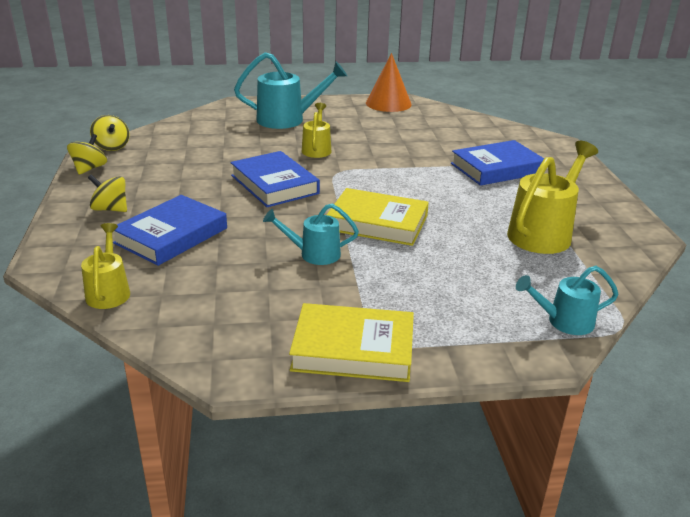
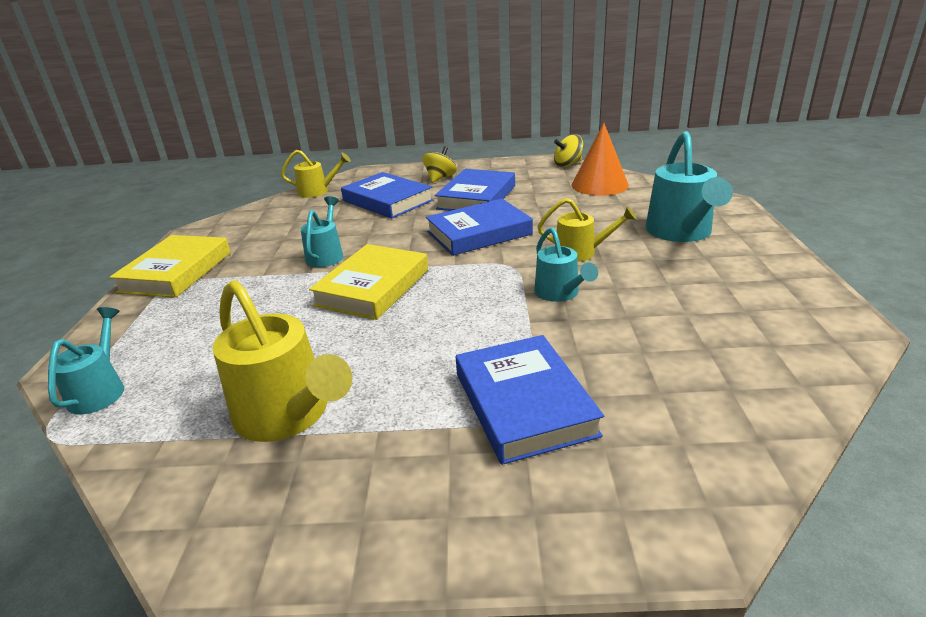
camera: 100 degrees right, 0 degrees up
yellow spinning top [67,134,107,175] -> none
orange cone [366,53,412,112] -> orange cone moved to [572,123,629,196]
none -> blue book [435,169,515,211]
none -> turquoise watering can [534,227,598,302]

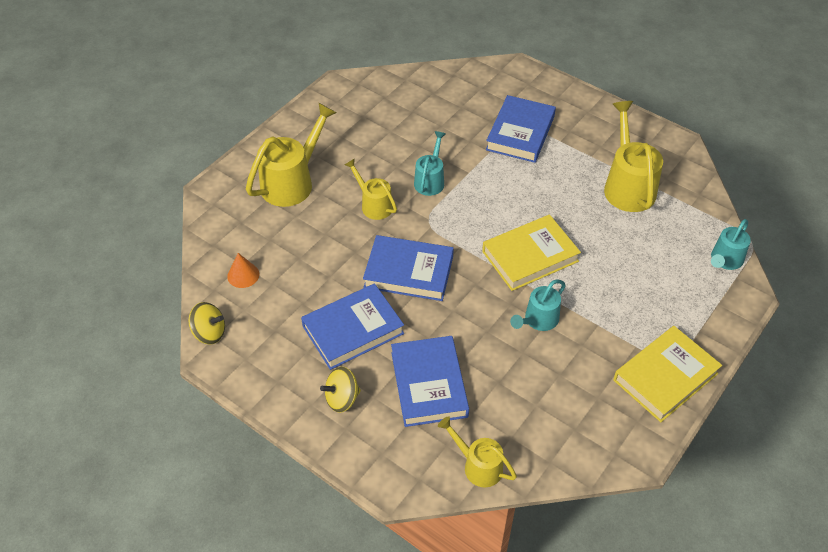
camera: 145 degrees left, 20 degrees up
orange cone [572,123,629,196] -> orange cone [227,253,259,288], size x0.54
turquoise watering can [645,131,733,242] -> yellow watering can [246,103,337,207]

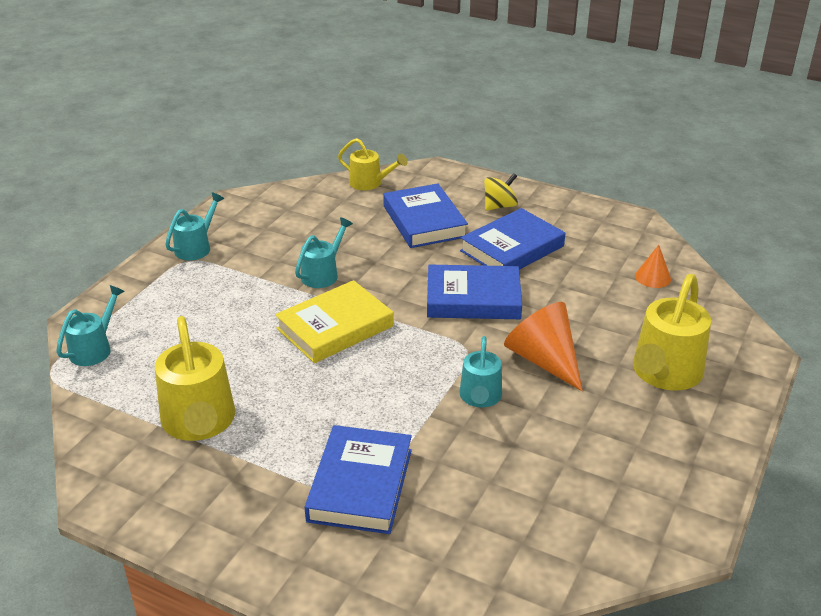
camera: 170 degrees right, 15 degrees down
yellow spinning top [188,302,225,344] -> none
yellow watering can [345,158,397,220] -> orange cone [504,302,583,391]
yellow book [613,326,722,422] -> turquoise watering can [165,192,224,260]

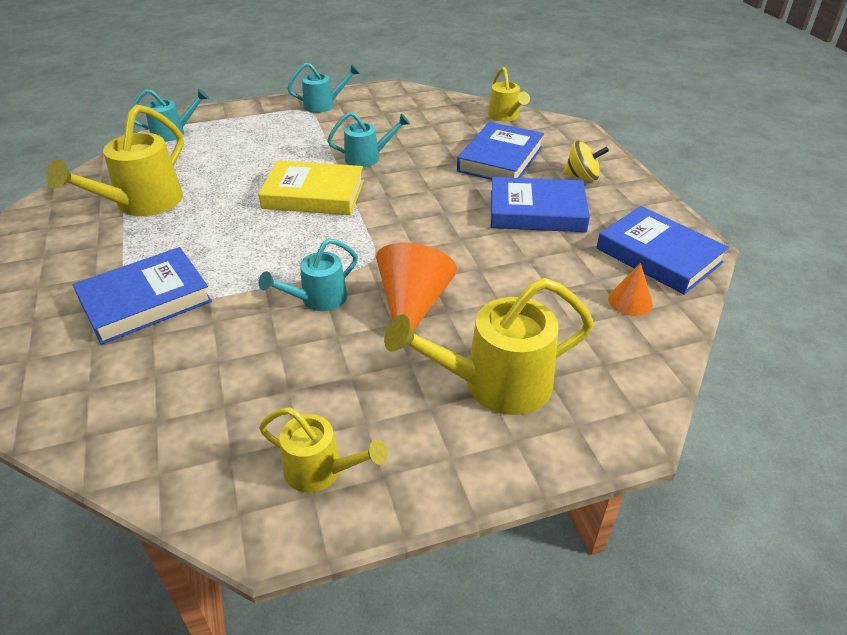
camera: 45 degrees right, 5 degrees up
blue book [427,265,522,319] -> blue book moved to [596,206,729,295]
none -> yellow watering can [259,407,388,493]

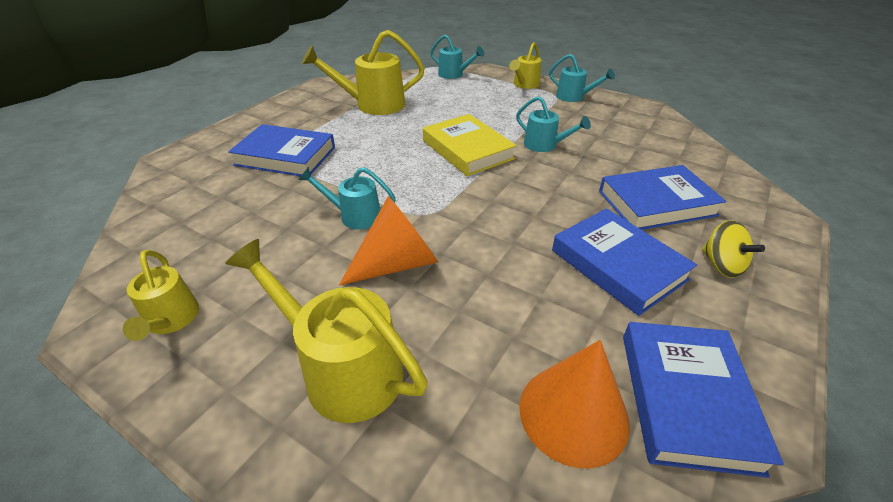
camera: 50 degrees right, 0 degrees up
yellow watering can [488,67,530,122] -> yellow watering can moved to [509,42,541,89]
orange cone [608,263,653,316] -> orange cone [519,340,630,469], size x1.85

